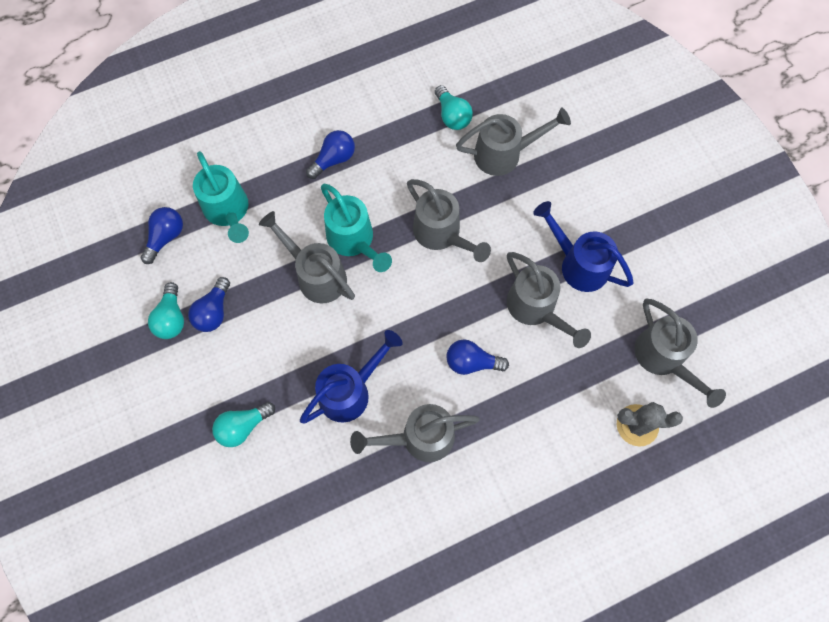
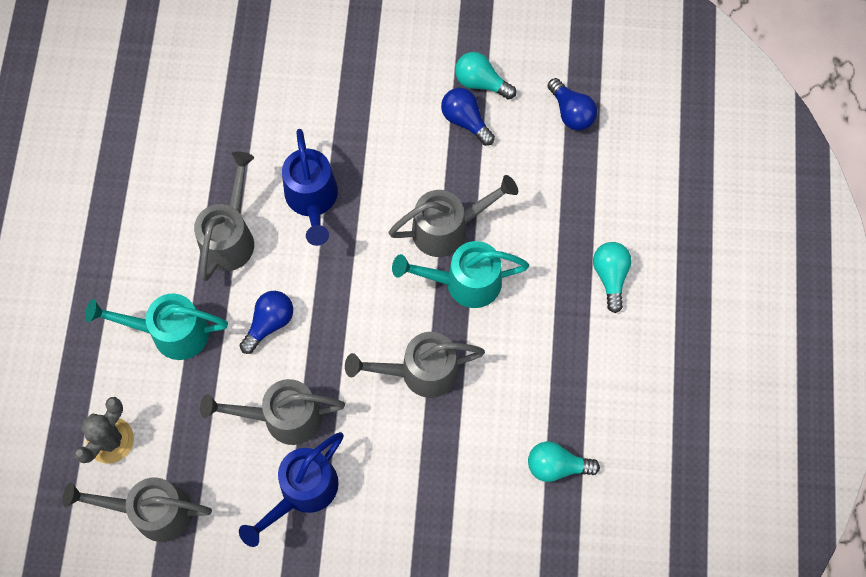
camera: 120 degrees right, 0 degrees up
turquoise watering can [193,151,249,243] -> turquoise watering can moved to [85,293,228,360]
turquoise light bulb [212,402,275,447] -> turquoise light bulb moved to [593,242,632,313]
blue light bulb [306,130,355,179] -> none
grey watering can [456,107,571,176] -> none
blue watering can [533,201,634,292] -> blue watering can turned 150 degrees clockwise [239,432,344,547]

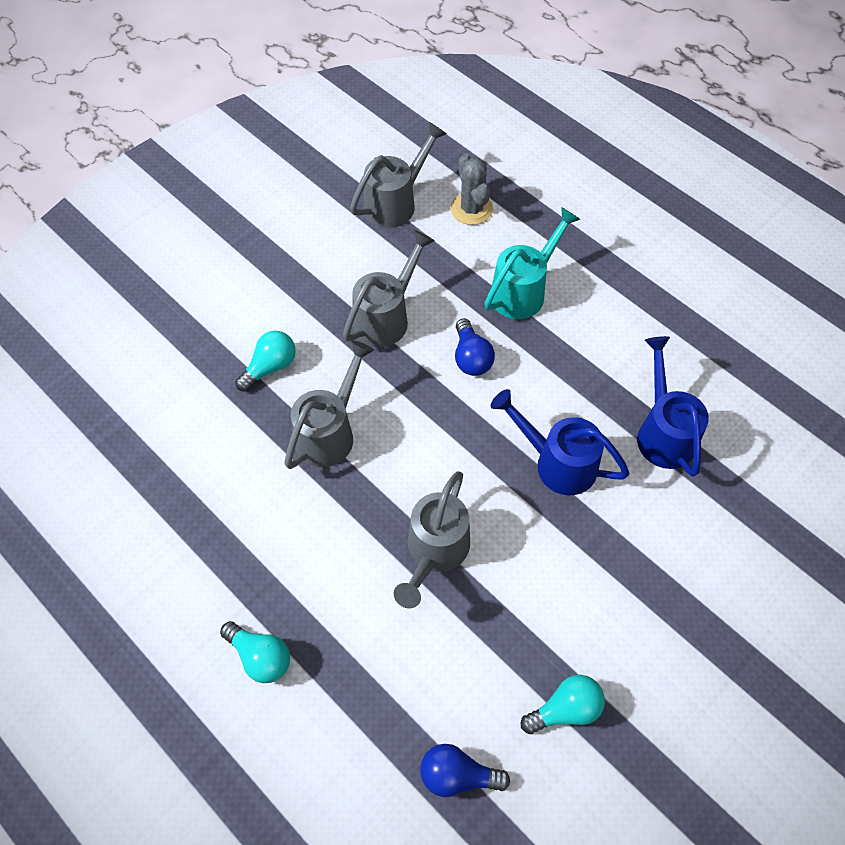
camera: 130 degrees right, 10 degrees down
grey watering can [194,152,254,281] -> none
blue watering can [239,432,344,547] -> blue watering can moved to [637,336,709,477]
turquoise watering can [392,241,529,308] -> none
blue light bulb [441,88,495,146] -> none
turquoise light bulb [528,441,600,482] -> turquoise light bulb moved to [235,331,296,392]

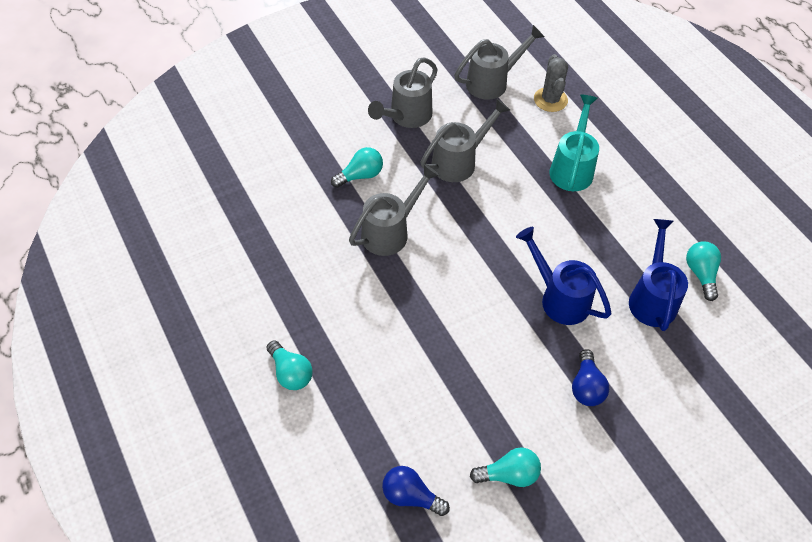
camera: 15 degrees right, 5 degrees down
grey watering can [394,471,470,608] -> grey watering can moved to [368,57,438,128]
blue light bulb [455,318,495,376] -> blue light bulb moved to [572,349,609,406]
turquoise watering can [485,207,580,319] -> turquoise watering can turned 45 degrees counterclockwise [549,94,599,191]
none -> turquoise light bulb [686,241,721,301]

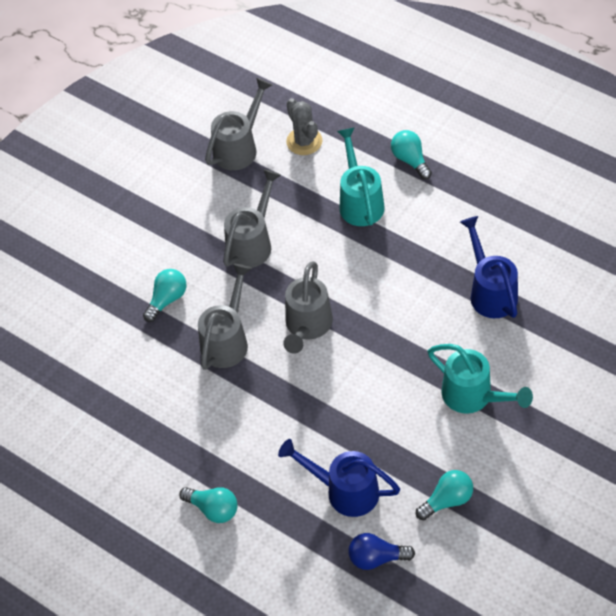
camera: 20 degrees left, 0 degrees up
grey watering can [368,57,438,128] -> grey watering can moved to [283,261,333,354]
blue watering can [516,227,611,325] -> blue watering can moved to [278,439,400,517]
blue light bulb [572,349,609,406] -> turquoise watering can [428,344,533,414]
turquoise light bulb [686,241,721,301] -> turquoise light bulb moved to [391,130,432,180]

